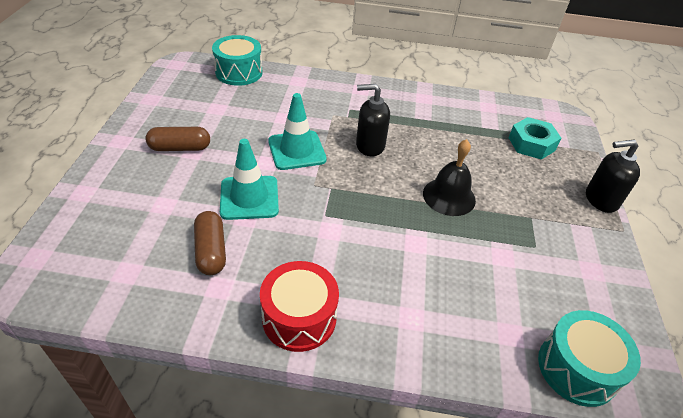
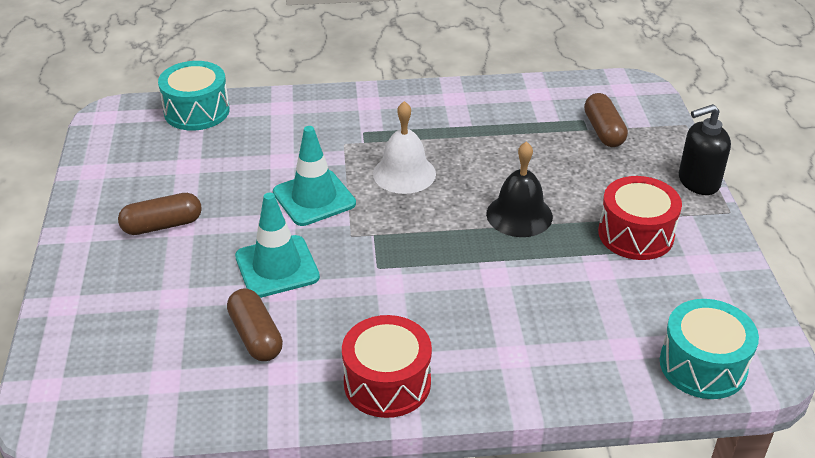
camera: 10 degrees left, 5 degrees down
black soap dispenser [356,84,390,156] -> white bell [373,101,436,194]
turquoise nut [509,117,561,160] -> brown capsule [584,93,628,147]
none -> red drum [598,176,682,260]

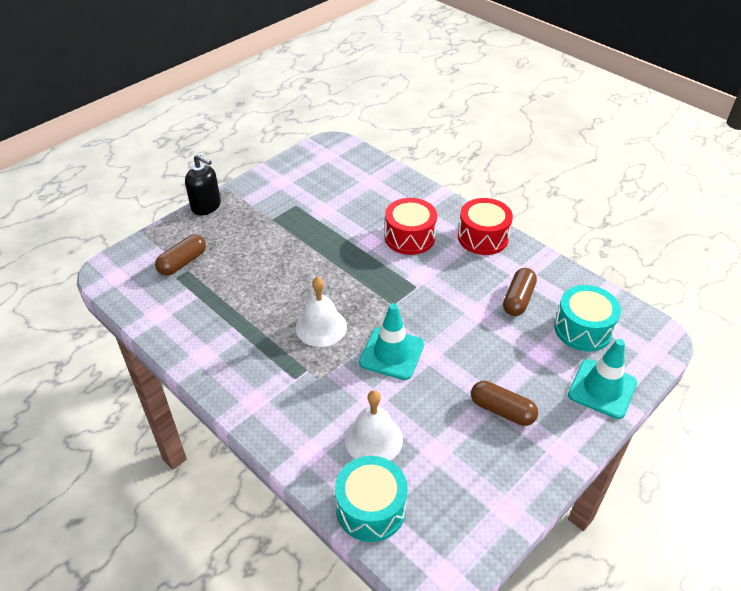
camera: 130 degrees left, 5 degrees up
turquoise traffic cone [235,193,320,298] -> turquoise traffic cone moved to [568,339,637,419]
black bell [486,141,553,237] -> none
red drum [598,176,682,260] -> red drum moved to [385,198,437,255]
turquoise drum [660,299,759,399] -> turquoise drum moved to [554,285,621,351]
none -> white bell [345,390,403,461]

